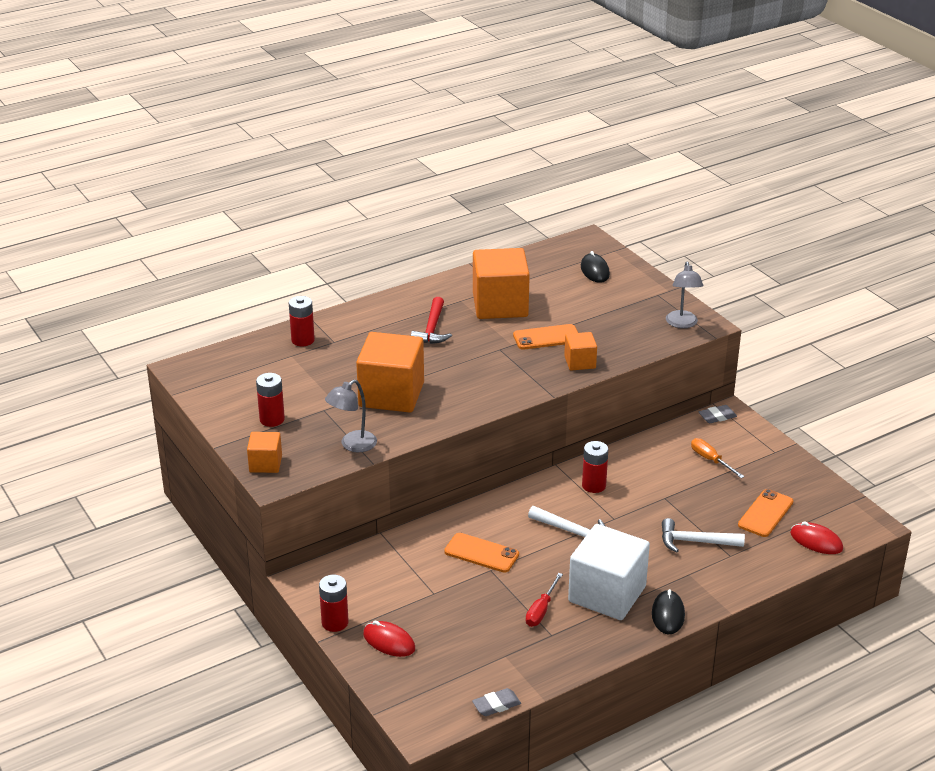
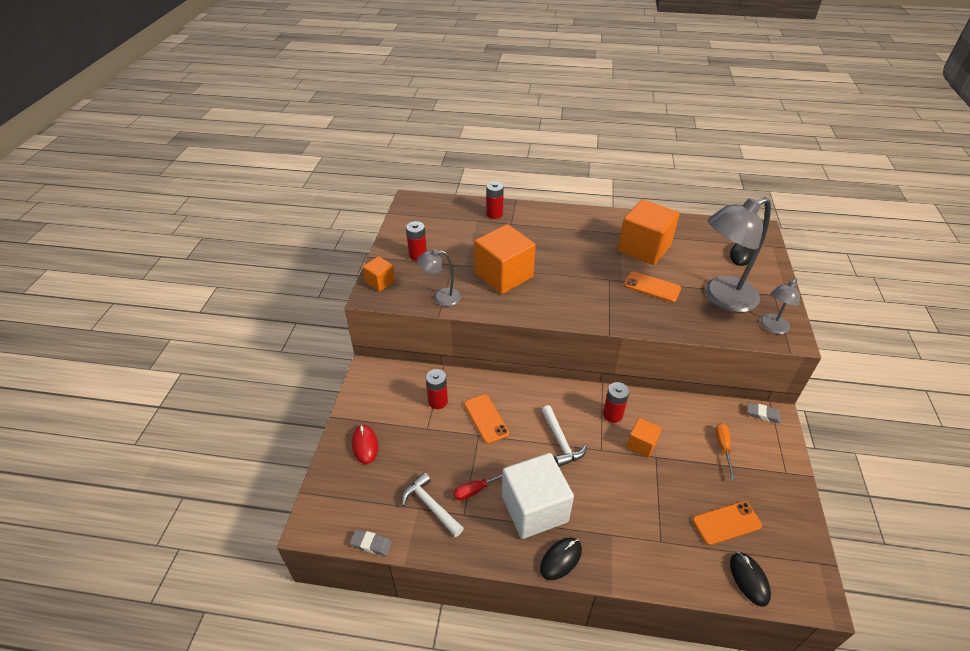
camera: 40 degrees right, 10 degrees up
red battery [319,575,349,632] -> red battery moved to [426,369,448,409]
red hammer [411,297,452,344] -> none
orange cube [564,332,597,371] -> orange cube moved to [627,418,662,458]
white hammer [662,518,745,553] -> white hammer moved to [402,472,464,537]
red mouse [790,521,843,554] -> black mouse [730,552,771,606]
none -> grey lamp [705,197,771,312]

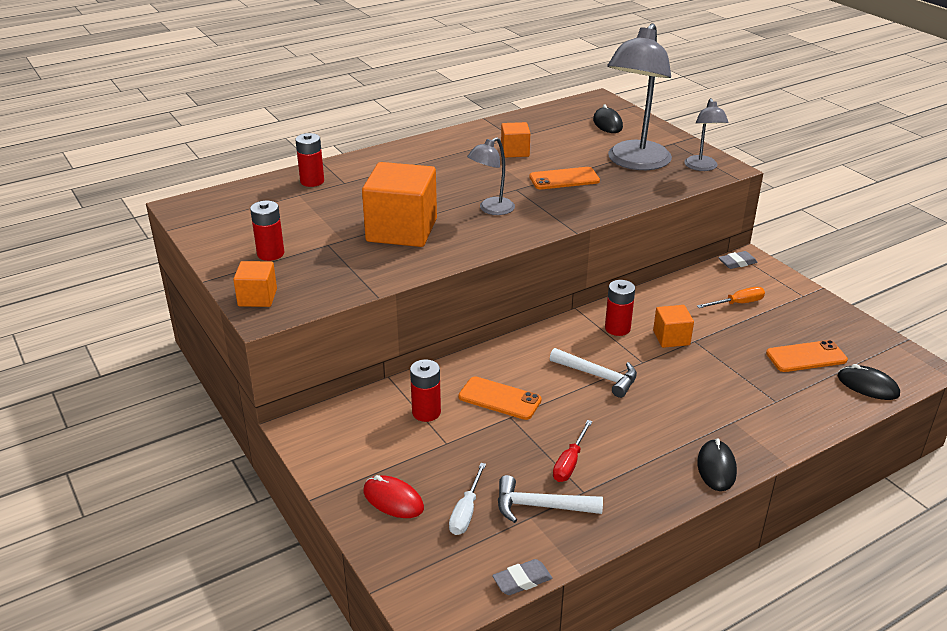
camera: 40 degrees left, 10 degrees down
grey lamp [417,249,461,306] -> grey lamp moved to [467,137,515,215]
white cube [502,453,574,539] -> none
orange cube [618,199,680,265] -> orange cube [501,122,530,157], size x0.50
orange phone [692,501,762,545] -> orange phone turned 45 degrees clockwise [766,340,848,372]
orange screwdriver [715,423,736,480] -> orange screwdriver turned 105 degrees clockwise [697,287,765,308]
none -> white screwdriver [449,463,486,535]

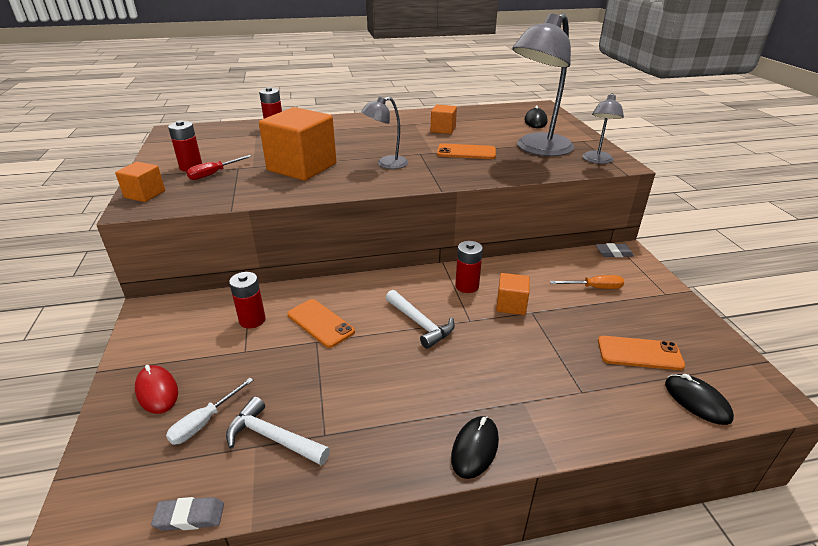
camera: 20 degrees right, 0 degrees up
red screwdriver [553,420,592,482] -> red screwdriver moved to [186,155,252,180]

